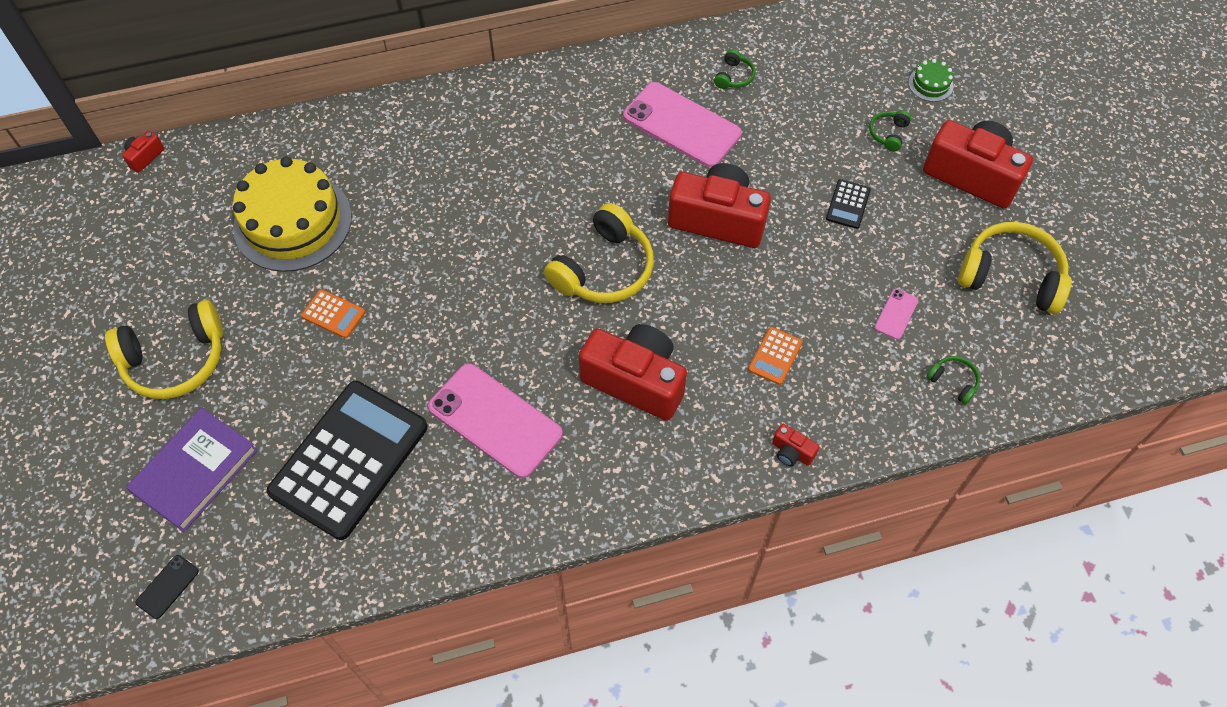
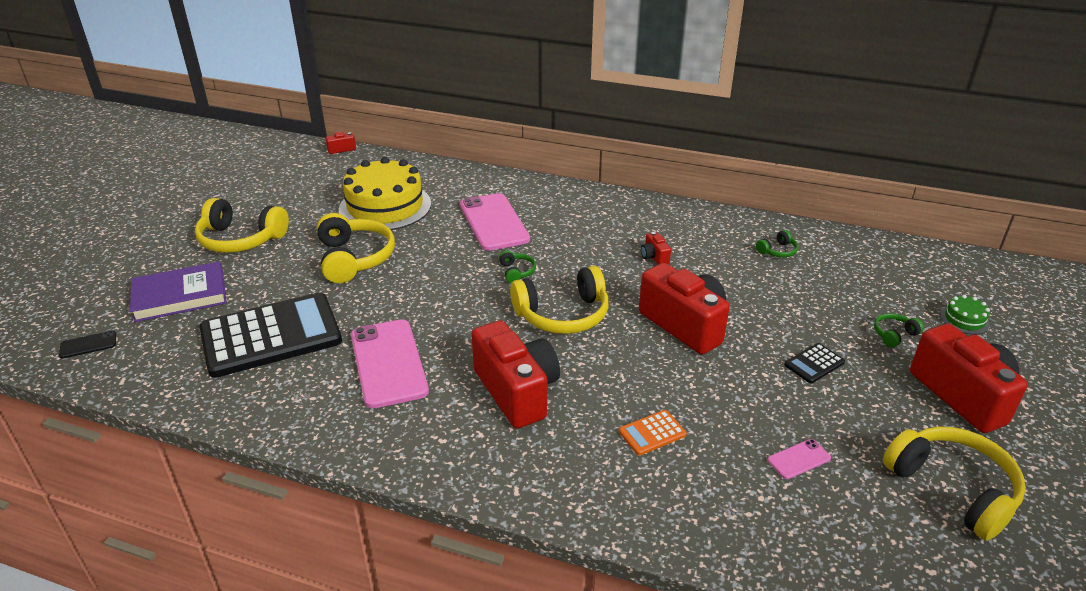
camera: 35 degrees right, 25 degrees down
orange calculator [301,289,365,338] -> yellow headphones [317,213,395,283]
pink phone [623,82,742,167] -> pink phone moved to [460,193,530,251]
red camera [772,424,819,467] -> red camera moved to [641,232,671,265]
green headphones [926,356,980,405] -> green headphones moved to [499,250,536,283]

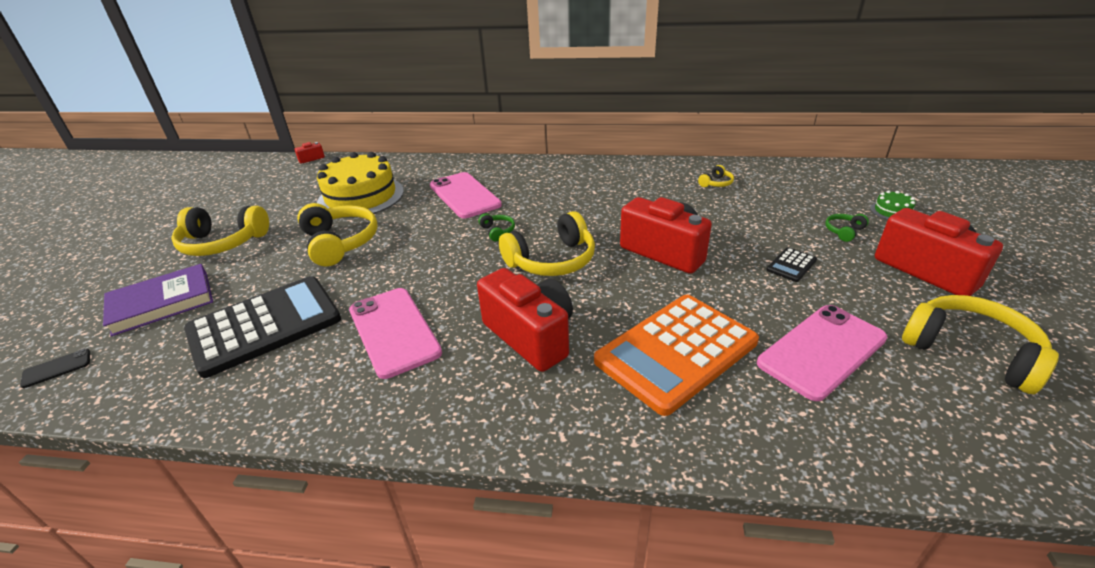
camera: 10 degrees left, 0 degrees up
orange calculator [619,410,687,455] -> orange calculator [594,295,759,416], size x2.49
red camera [641,232,671,265] -> none
green headphones [756,230,798,257] -> yellow headphones [698,165,734,187]
pink phone [767,439,831,479] -> pink phone [757,305,887,401], size x2.28

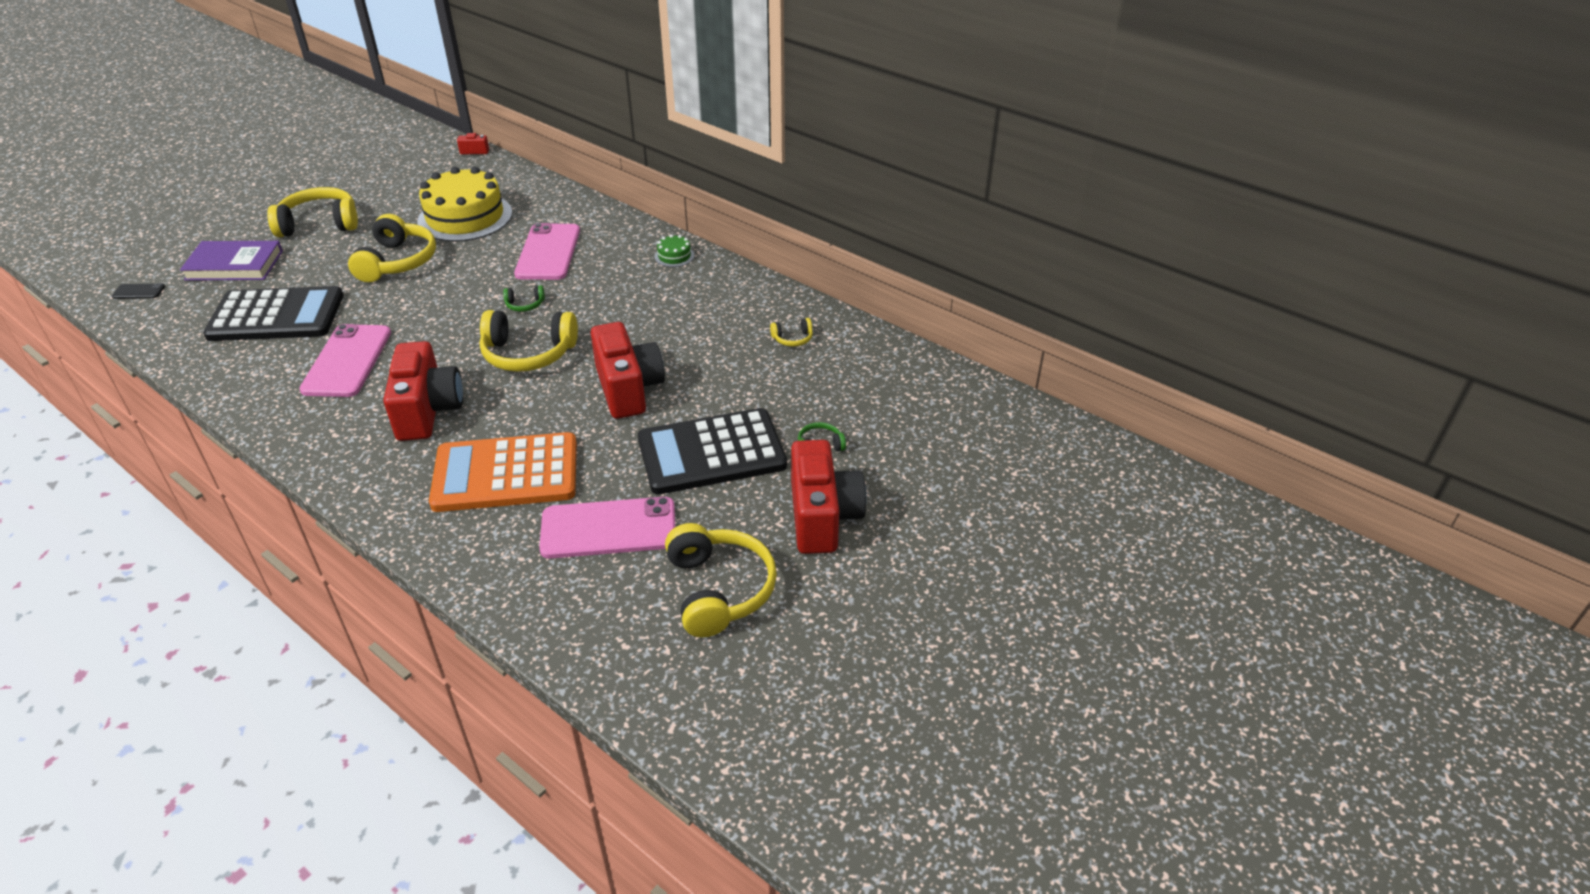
camera: 30 degrees right, 5 degrees up
yellow headphones [171,206,269,256] -> yellow headphones turned 135 degrees clockwise [267,187,358,237]
green headphones [478,213,515,241] -> green headphones turned 75 degrees clockwise [503,285,545,312]
black calculator [766,247,817,282] -> black calculator [638,408,787,495], size x2.49
green cake [870,190,916,220] -> green cake moved to [655,234,695,267]

